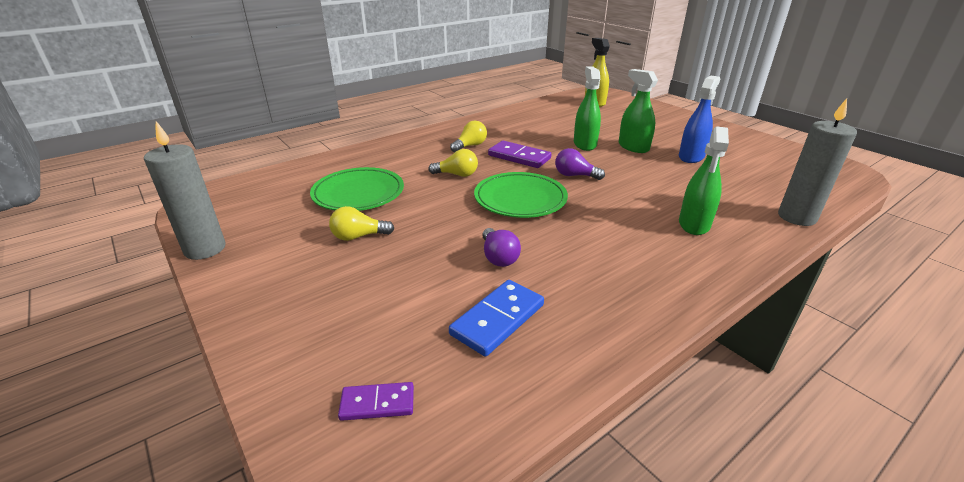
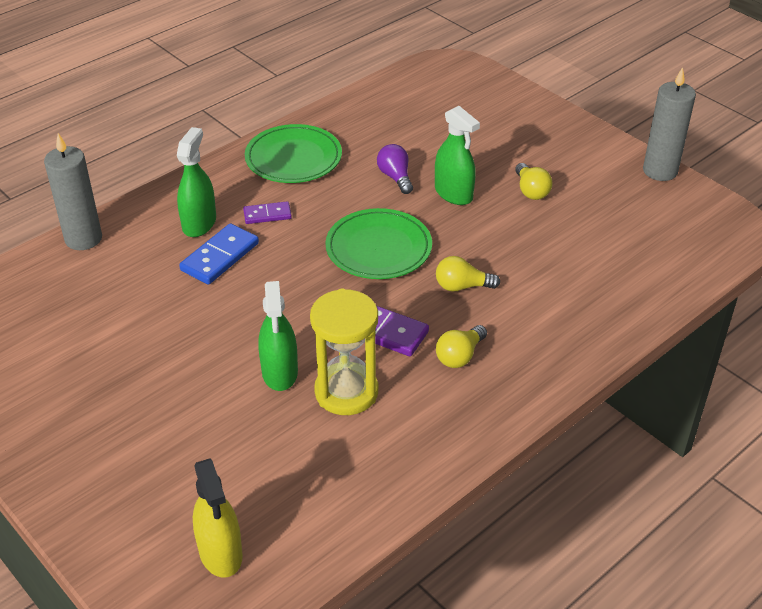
camera: 175 degrees right, 10 degrees up
green plate [310,167,404,211] -> green plate moved to [245,124,342,183]
yellow light bulb [329,206,394,241] -> yellow light bulb turned 90 degrees clockwise [515,163,553,200]
purple domino [338,382,414,421] -> purple domino moved to [243,201,292,224]
blue domino [449,280,544,357] -> blue domino moved to [179,223,259,285]
purple light bulb [555,148,605,180] -> none
green spray bottle [619,69,658,153] -> green spray bottle moved to [435,106,480,205]
blue spray bottle [679,76,720,163] -> none
none -> yellow hourglass [310,288,378,415]

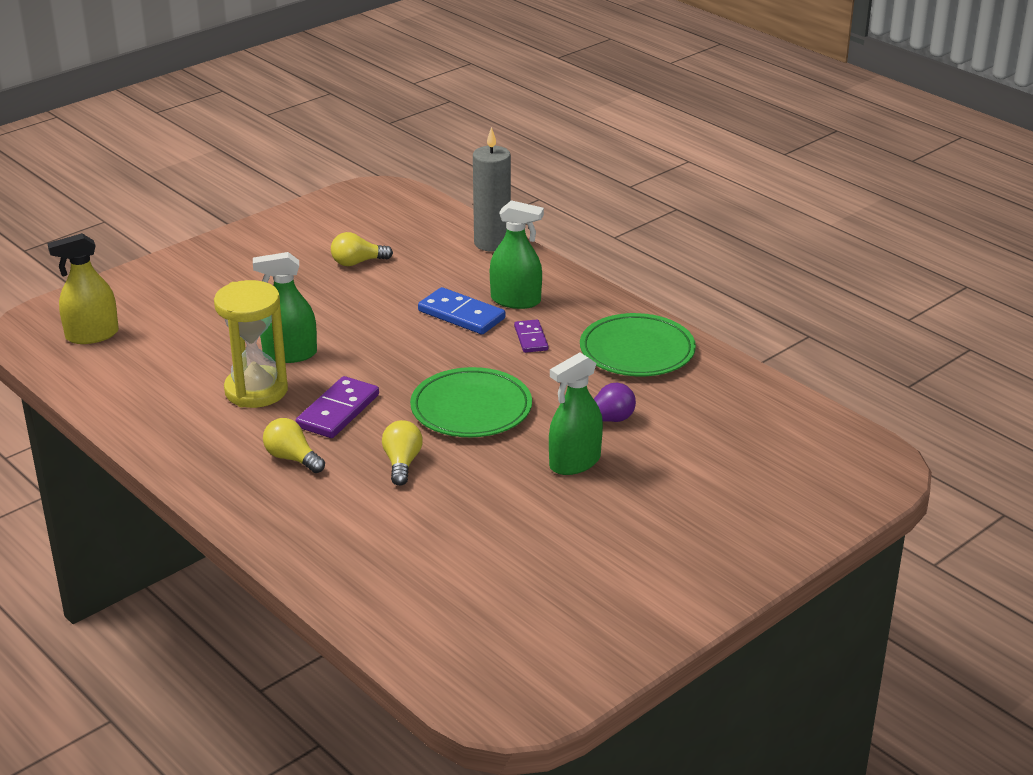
camera: 90 degrees right, 10 degrees down
yellow light bulb [515,163,553,200] -> yellow light bulb moved to [331,232,393,266]
grey candle [643,67,696,181] -> none

